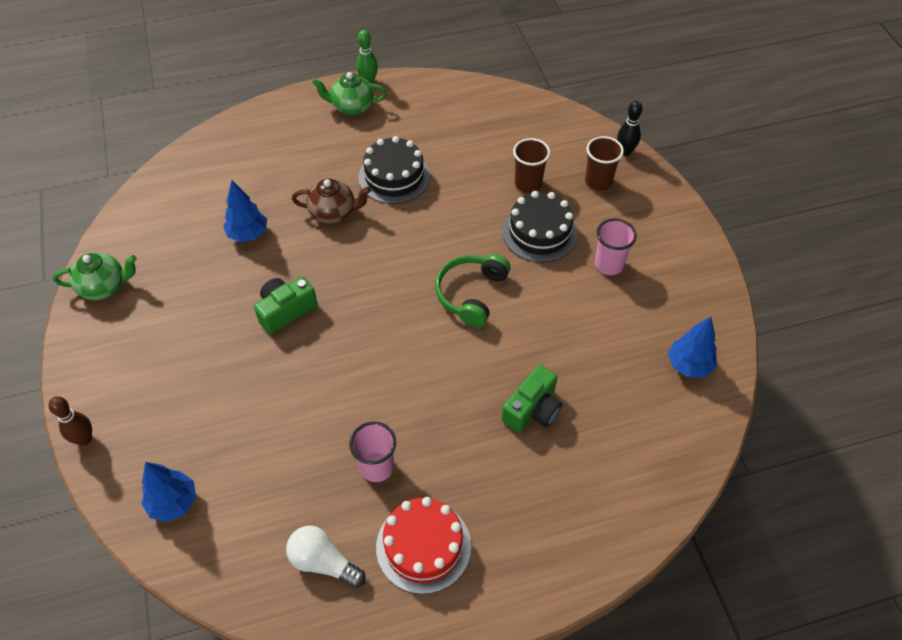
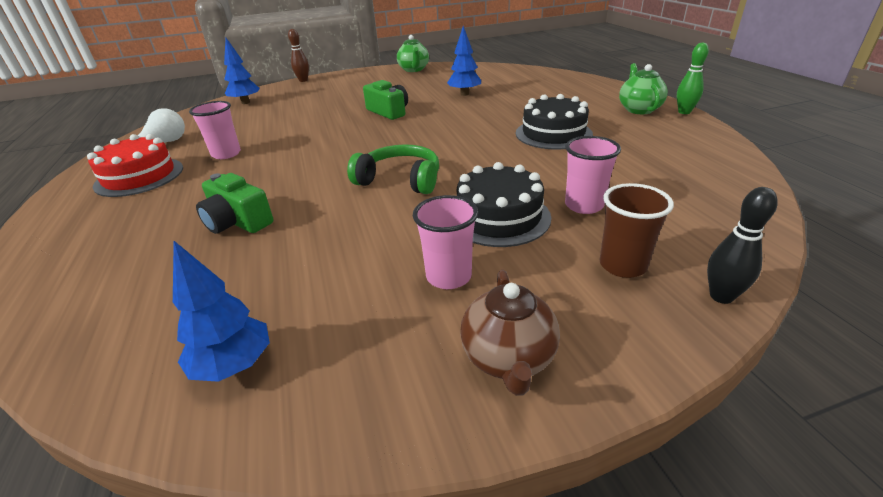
camera: 90 degrees right, 20 degrees down
brown teapot [292,179,371,224] -> brown teapot moved to [460,270,560,396]
brown cup [513,138,550,193] -> pink cup [565,136,621,214]

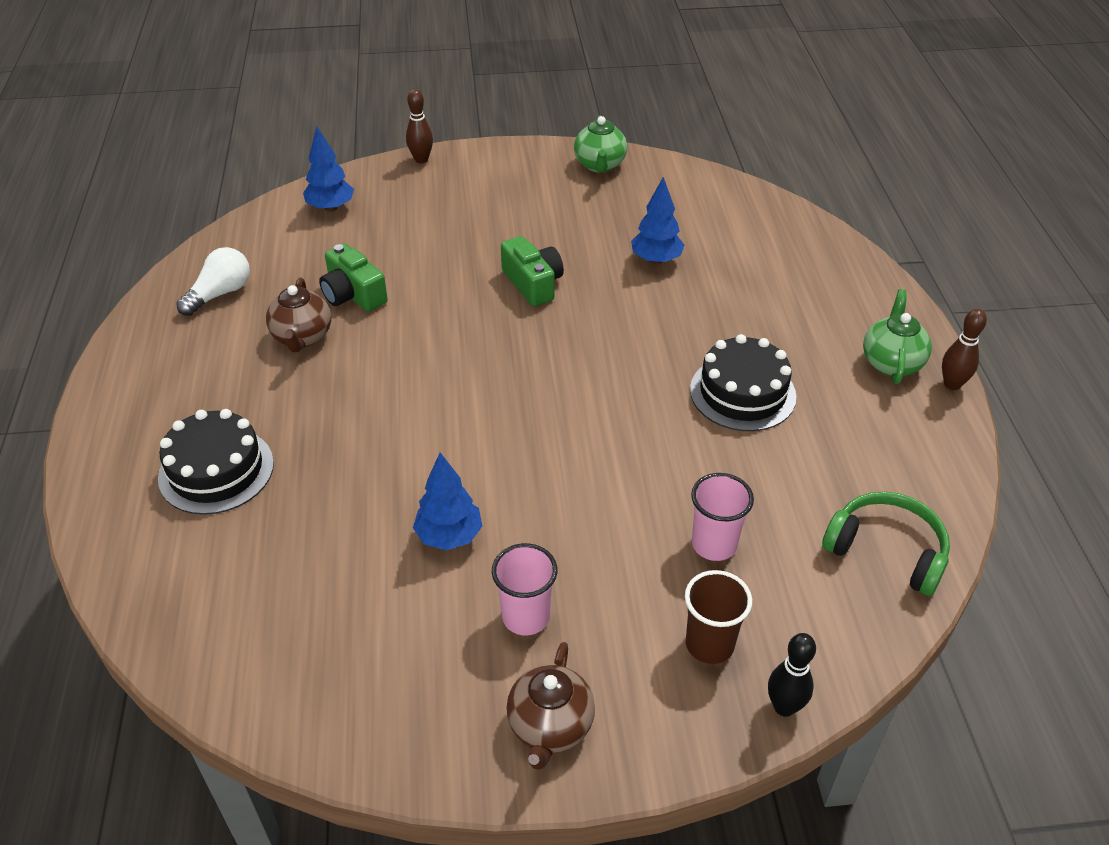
camera: 10 degrees right, 10 degrees up
red cake [87,134,183,197] -> none
blue tree [173,241,270,382] -> blue tree moved to [413,453,482,550]
pink cup [189,101,241,159] -> brown teapot [266,277,331,352]
green camera [196,173,273,234] -> green camera moved to [319,243,388,312]
green headphones [347,144,439,194] -> green headphones moved to [822,491,950,596]
black cake [457,162,551,247] -> black cake moved to [158,409,274,515]
green bowling pin [677,42,709,114] -> brown bowling pin [942,309,987,390]

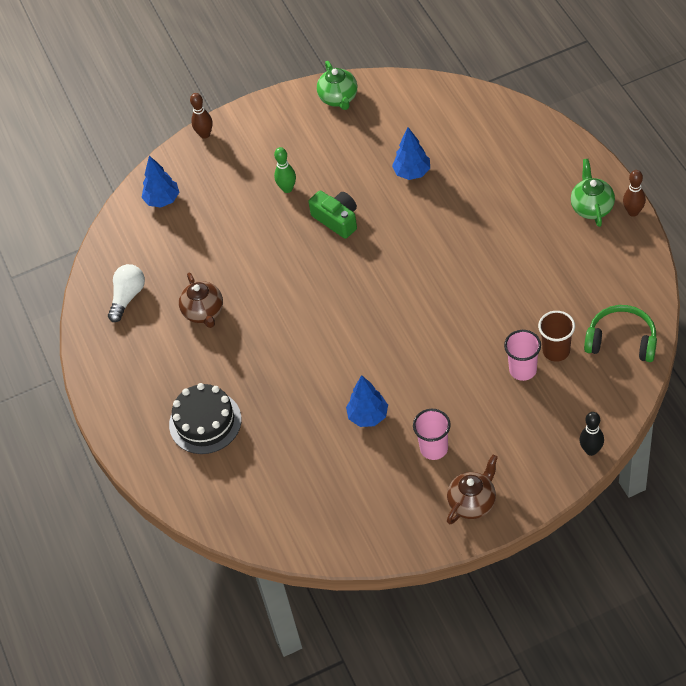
camera: 10 degrees left, 10 degrees up
green camera [319,243,388,312] -> none
brown teapot [506,642,595,770] -> brown teapot turned 135 degrees counterclockwise [447,455,498,524]
brown cup [685,570,752,664] -> brown cup moved to [538,311,575,362]
black cake [690,334,797,431] -> none
none -> green bowling pin [274,147,296,193]

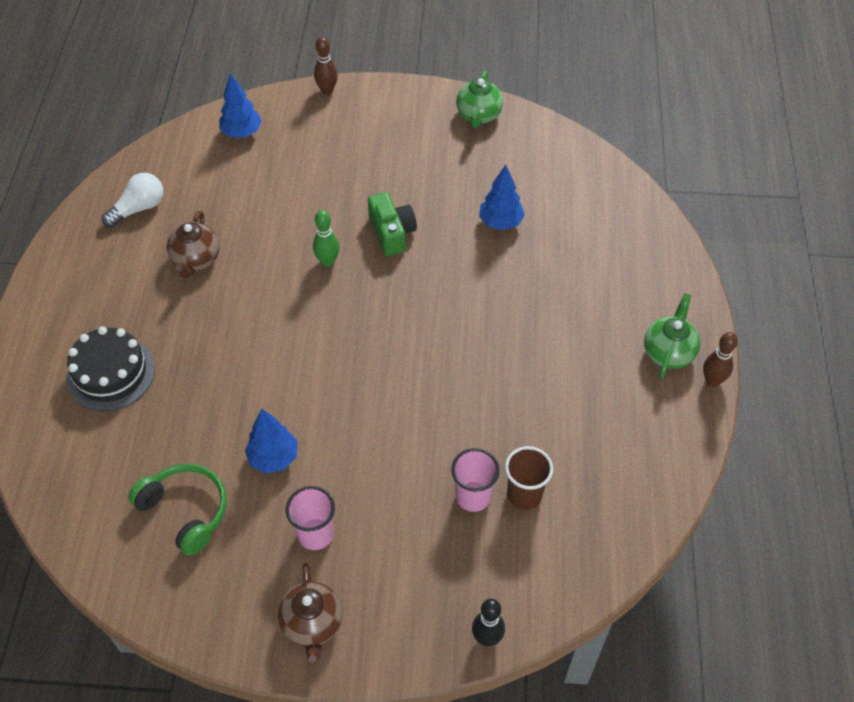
camera: 20 degrees right, 0 degrees up
green bowling pin [274,147,296,193] -> green bowling pin moved to [313,210,339,267]
brown teapot [447,455,498,524] -> brown teapot turned 105 degrees clockwise [278,563,343,663]
green headphones [584,305,657,362] -> green headphones moved to [128,463,227,556]

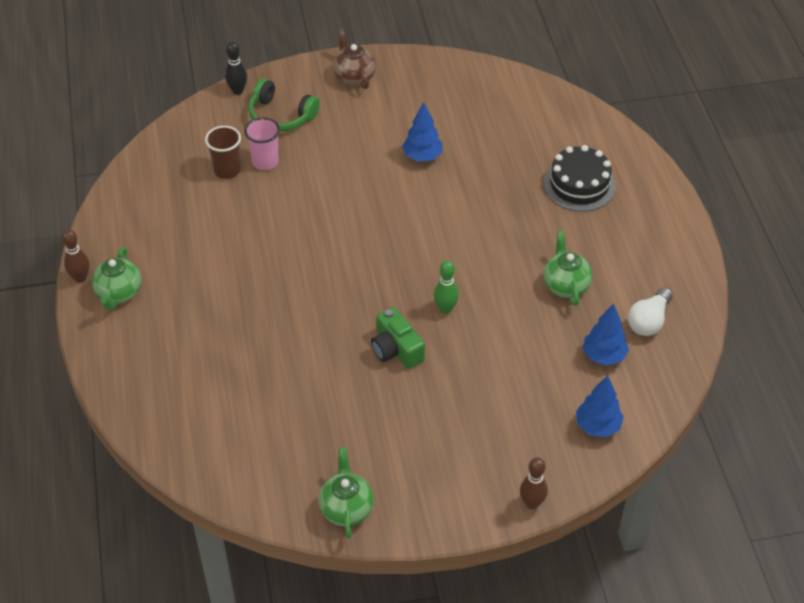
camera: 165 degrees right, 5 degrees down
green headphones [128,463,227,556] -> green headphones moved to [248,78,320,132]
brown teapot [167,211,220,278] -> green teapot [543,231,592,306]
pink cup [286,486,335,550] -> none
blue tree [479,165,525,230] -> blue tree moved to [583,304,629,366]

